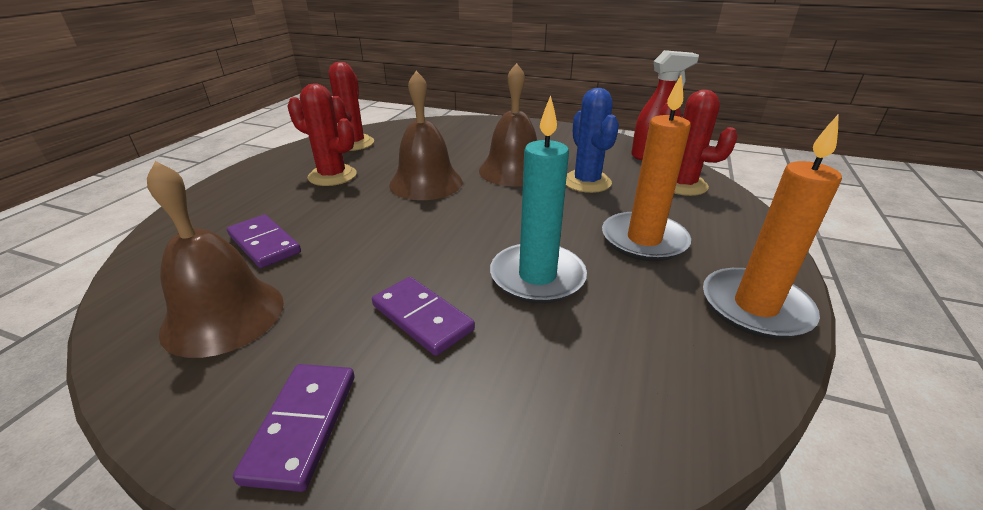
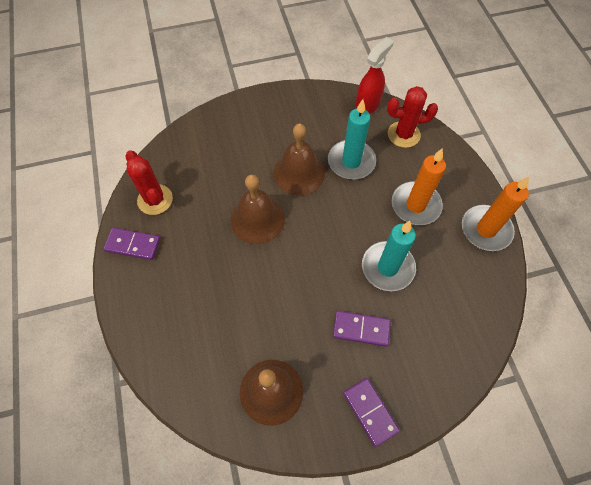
camera: 35 degrees left, 30 degrees up
purple domino [227,215,301,268] -> purple domino moved to [104,228,160,260]
red cactus [287,84,357,186] -> none
blue cactus [566,88,619,193] -> turquoise candle [328,99,376,180]

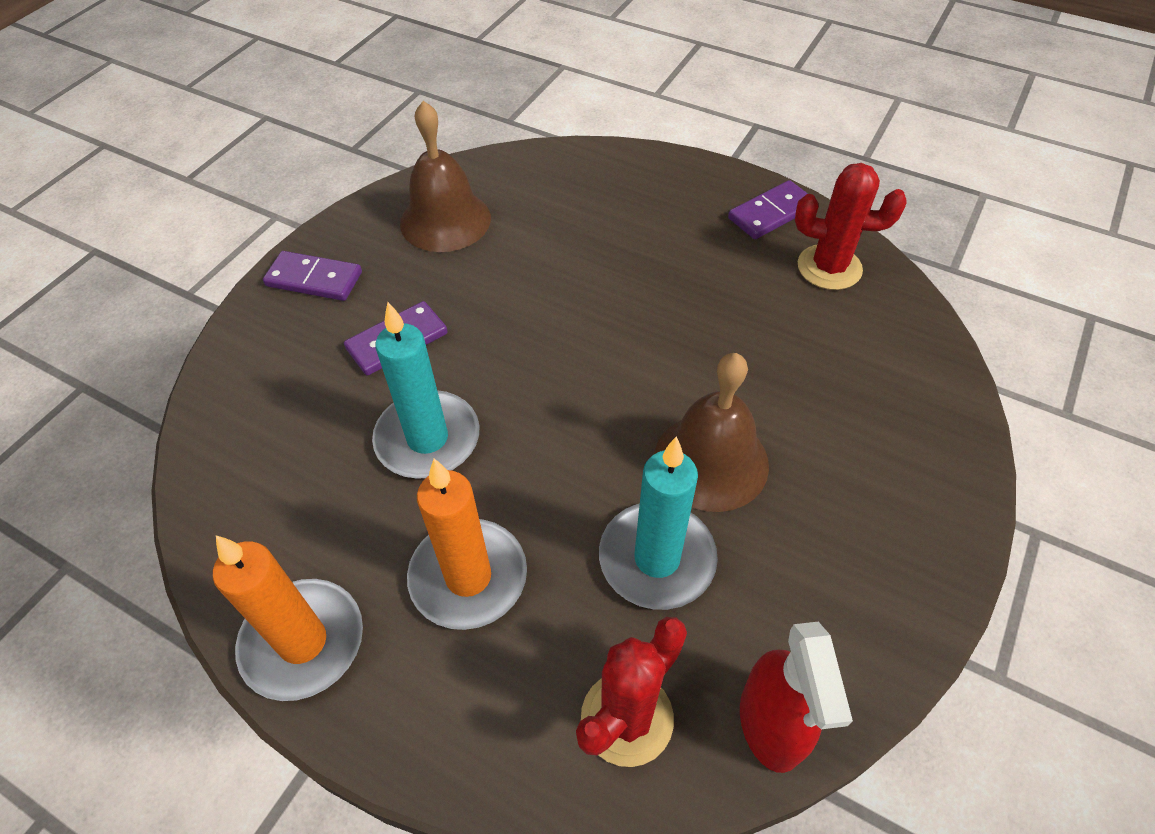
camera: 135 degrees right, 10 degrees down
brown bell [231,175,285,244] -> none

